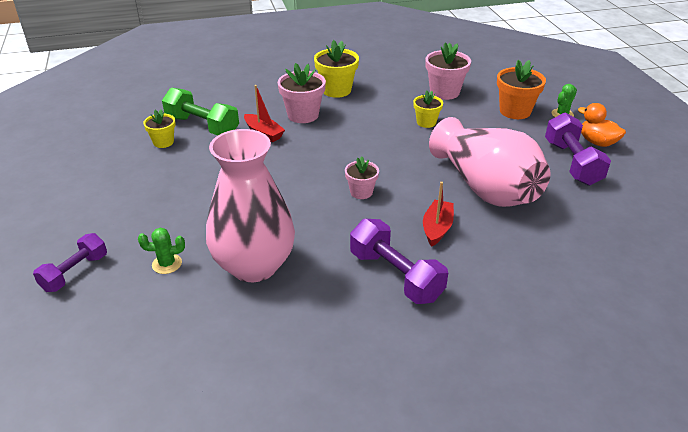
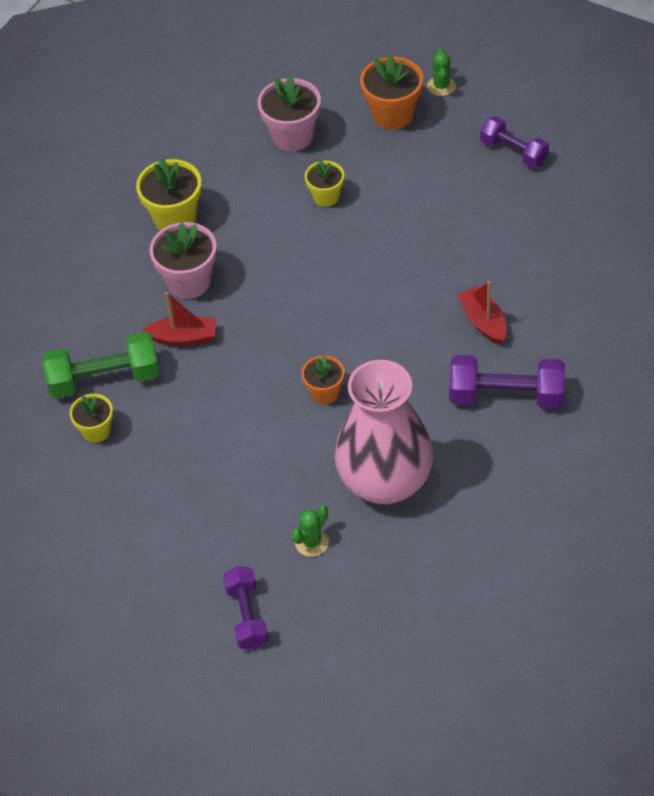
camera: 40 degrees left, 15 degrees up
pink flower pot [345,157,379,199] -> none
pink vase [429,117,551,207] -> none
purple dumbbell [545,113,611,185] -> purple dumbbell [480,116,549,168], size x0.67
orange duck [578,103,626,147] -> none
none -> orange flower pot [302,355,345,404]

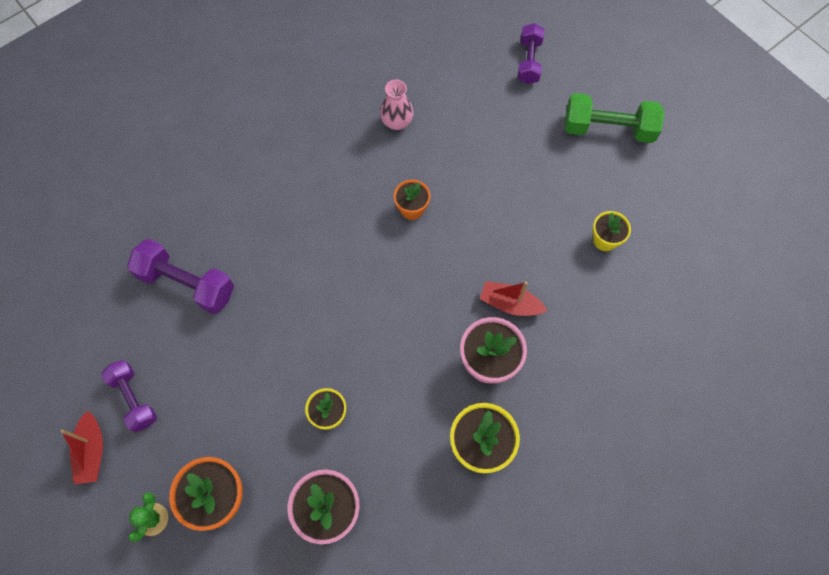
camera: 165 degrees left, 15 degrees up
green dumbbell [42,332,159,399] -> green dumbbell moved to [565,93,665,143]
green cactus [291,505,329,557] -> none
pink vase [335,360,434,504] -> pink vase [380,80,414,130], size x0.44
purple dumbbell [449,355,565,409] -> purple dumbbell moved to [127,239,234,314]
red boat [458,281,507,345] -> red boat moved to [61,411,103,484]

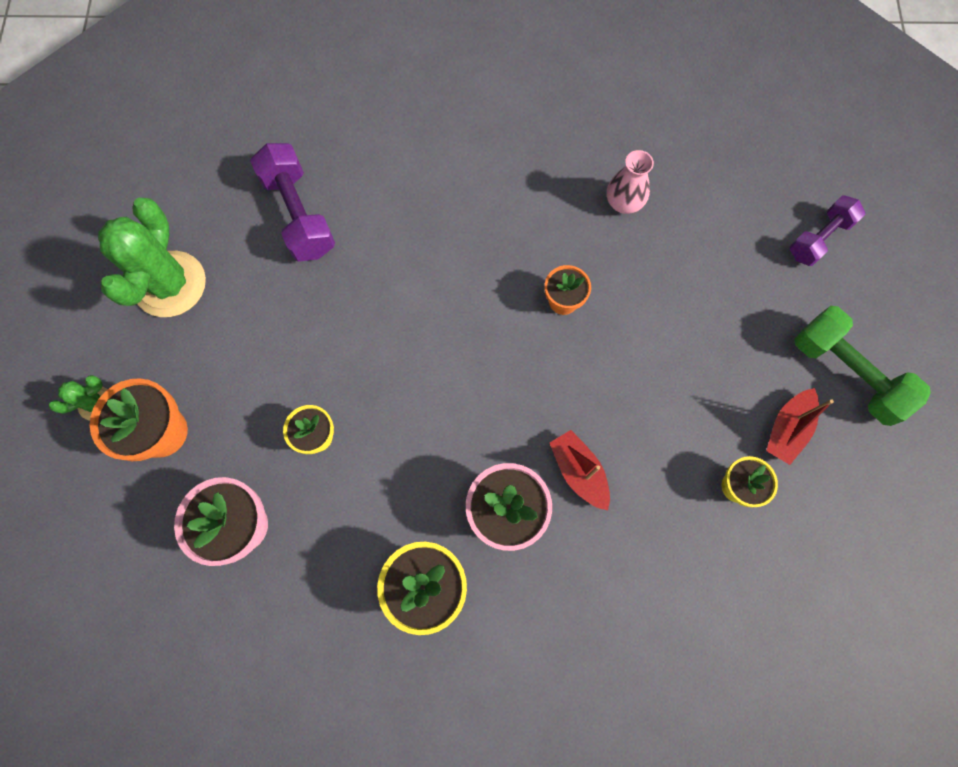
camera: 40 degrees right, 5 degrees up
red boat [61,411,103,484] -> red boat moved to [766,388,834,465]
purple dumbbell [101,360,157,432] -> green cactus [98,198,206,317]

